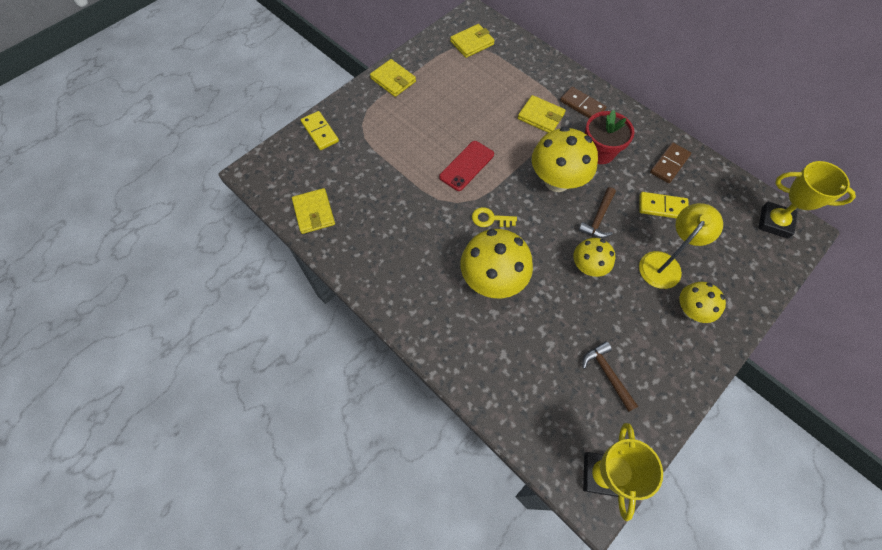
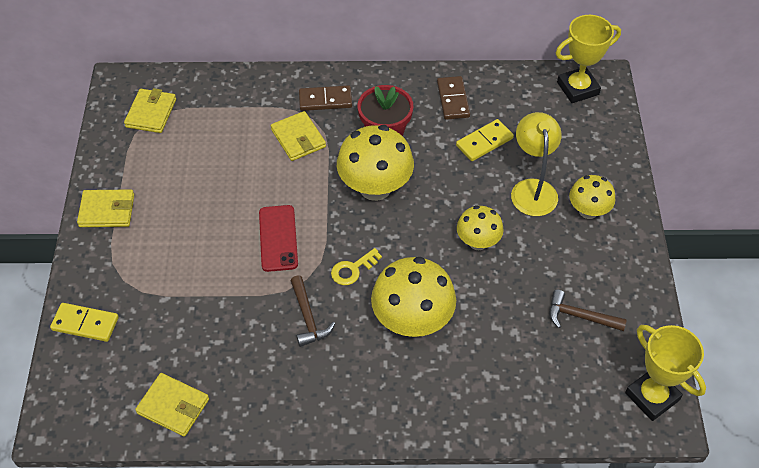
camera: 45 degrees left, 10 degrees down
yellow wallet [518,95,566,133] -> yellow wallet turned 75 degrees clockwise [271,111,326,161]
brown hammer [578,187,616,238] -> brown hammer moved to [290,275,335,347]

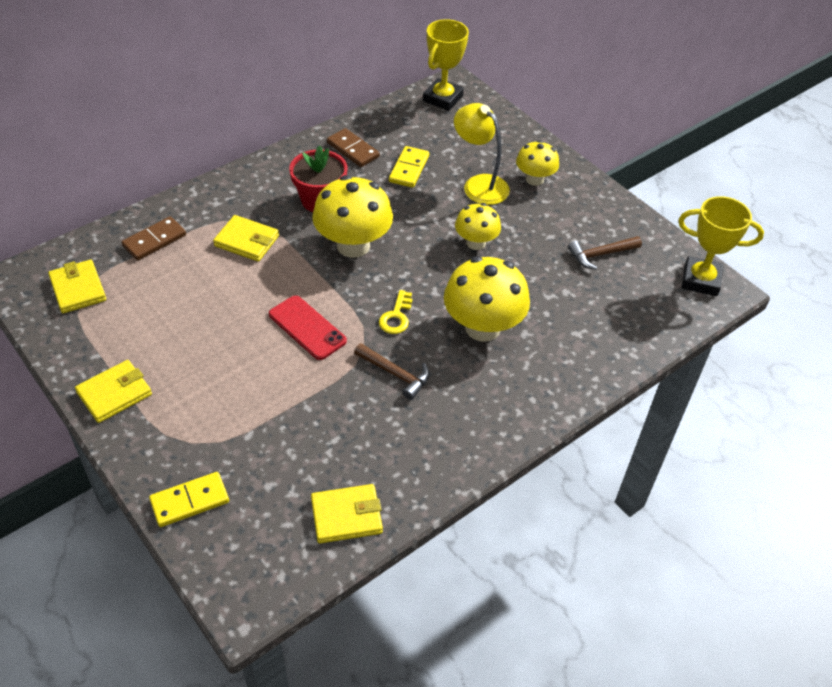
camera: 40 degrees left, 5 degrees down
brown domino [299,85,352,111] -> brown domino moved to [121,217,186,261]

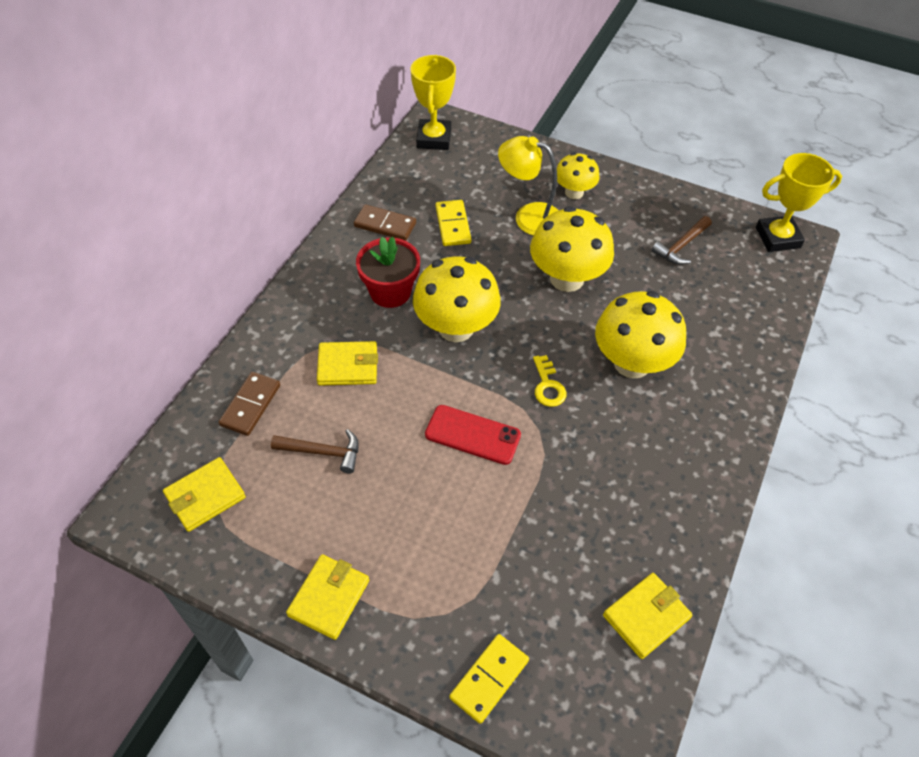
camera: 25 degrees left, 5 degrees up
yellow wallet [48,260,106,313] -> yellow wallet turned 75 degrees counterclockwise [163,457,246,532]
brown hammer [354,343,430,400] -> brown hammer moved to [271,429,359,474]
yellow mushroom [455,203,501,250] -> yellow mushroom [530,206,614,292], size x1.70

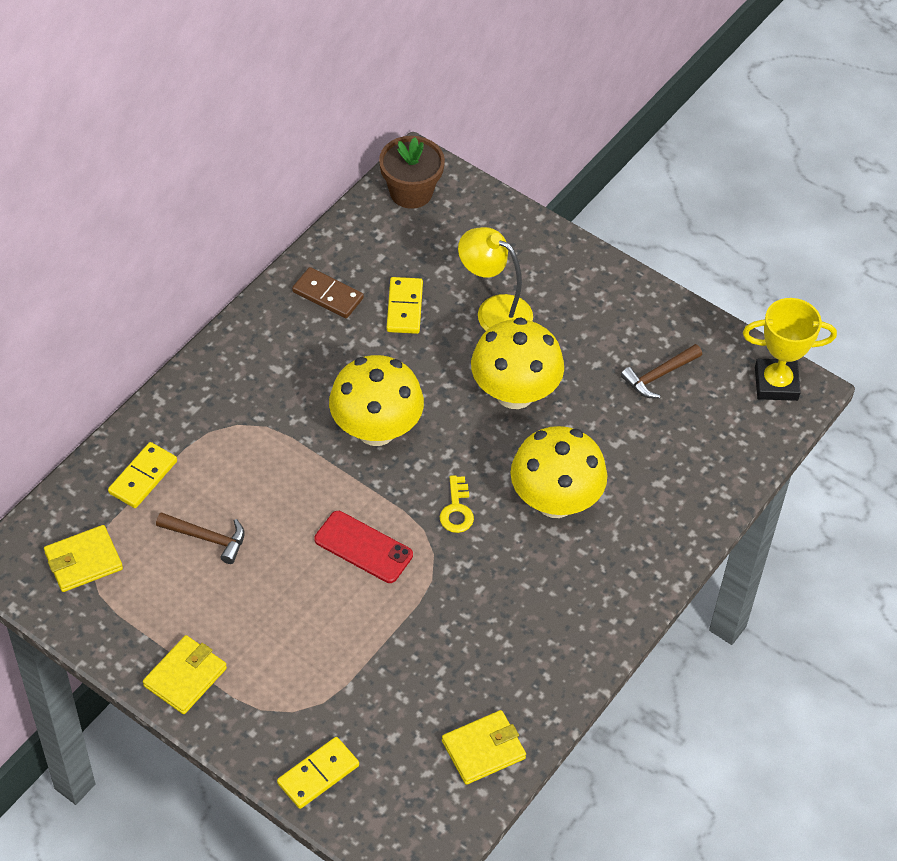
camera: 10 degrees right, 0 degrees up
brown domino [219,372,280,436] -> yellow domino [108,442,177,508]
yellow wallet [317,341,378,386] -> none
red flower pot [356,237,420,308] -> none
yellow trophy [411,55,456,150] -> brown flower pot [379,136,445,209]
yellow mushroom [557,153,600,199] -> none

